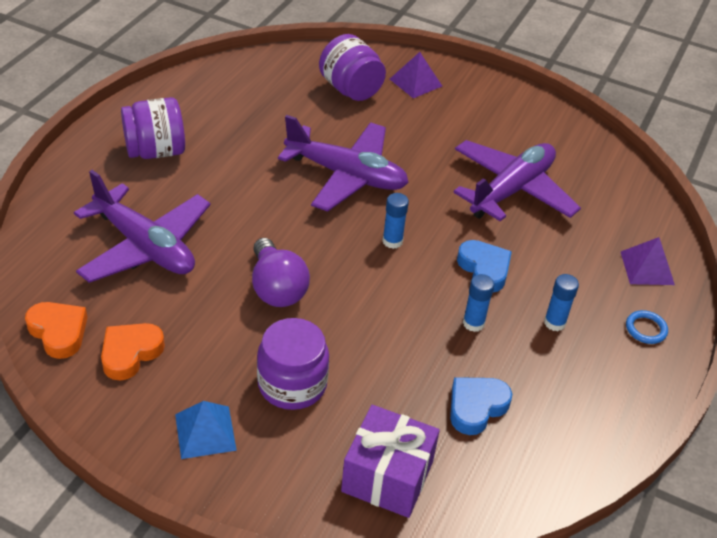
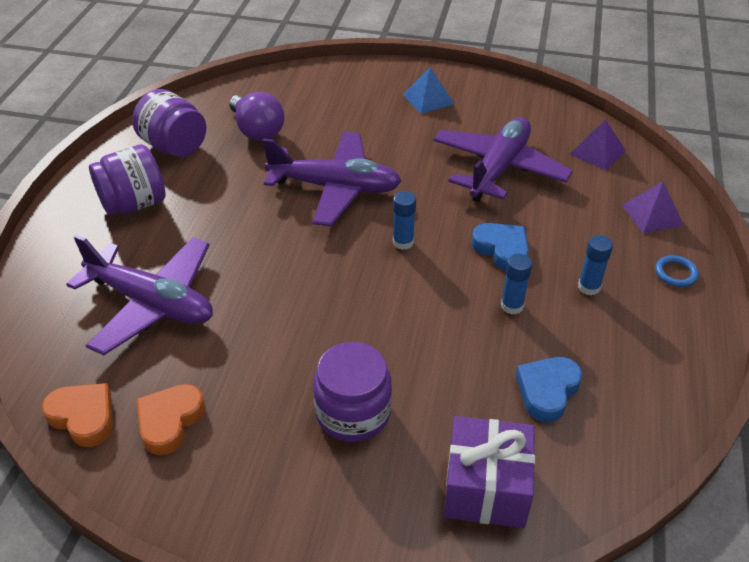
camera: 10 degrees left, 0 degrees up
blue pyramid [175,401,237,459] -> blue pyramid moved to [402,67,454,114]
purple light bulb [252,238,310,307] -> purple light bulb moved to [229,92,285,141]
purple jar [319,34,386,101] -> purple jar moved to [132,89,207,157]
purple pyramid [390,52,442,98] -> purple pyramid moved to [569,119,626,171]

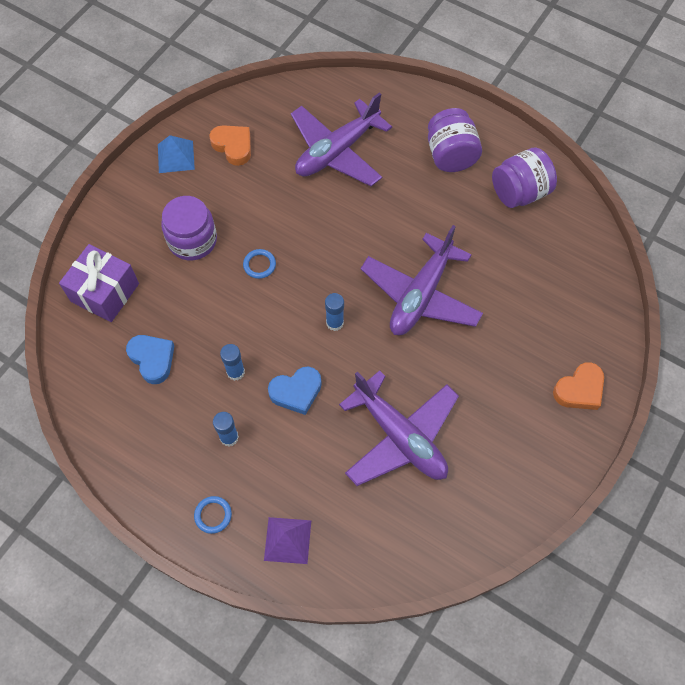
camera: 110 degrees right, 20 degrees up
orange heart [42,383,113,447] -> orange heart moved to [553,362,604,410]
purple light bulb [229,92,285,141] -> none
blue pyramid [402,67,454,114] -> blue pyramid moved to [158,135,195,173]
purple pyramid [569,119,626,171] -> none
none -> blue ring [243,249,276,279]

